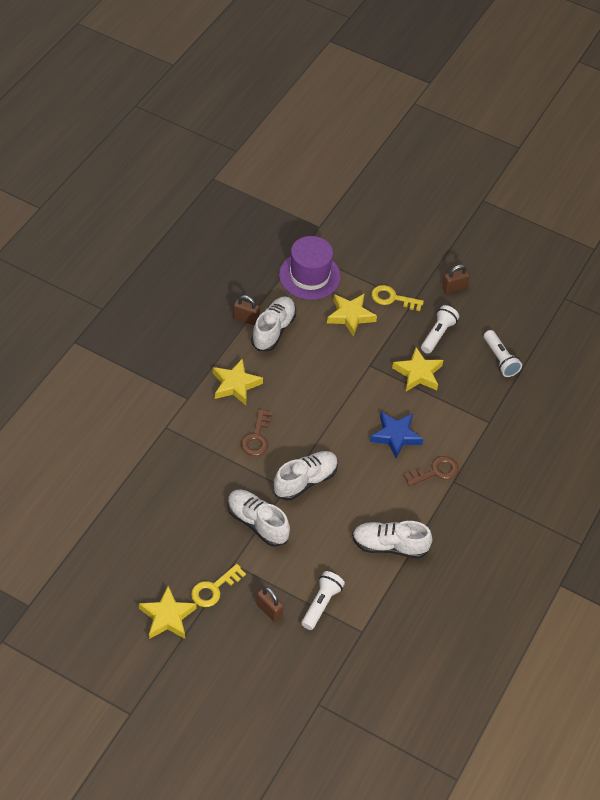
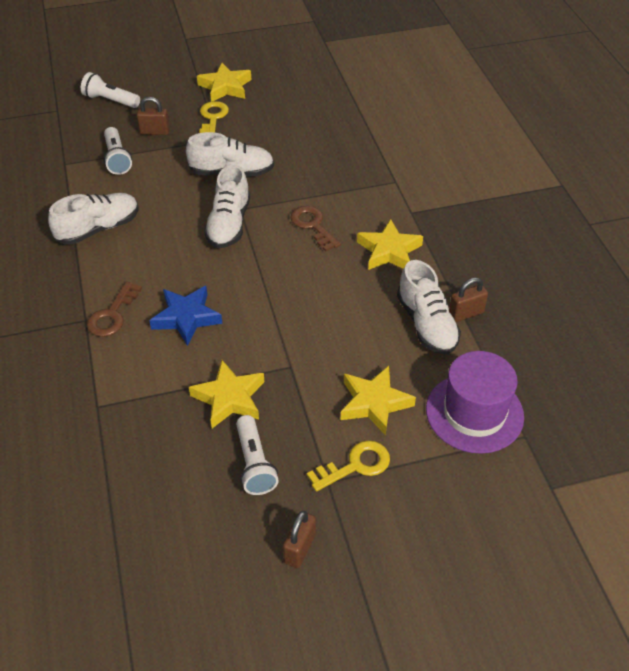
camera: 140 degrees right, 5 degrees down
white flashlight [484,330,522,377] -> white flashlight moved to [81,72,140,108]

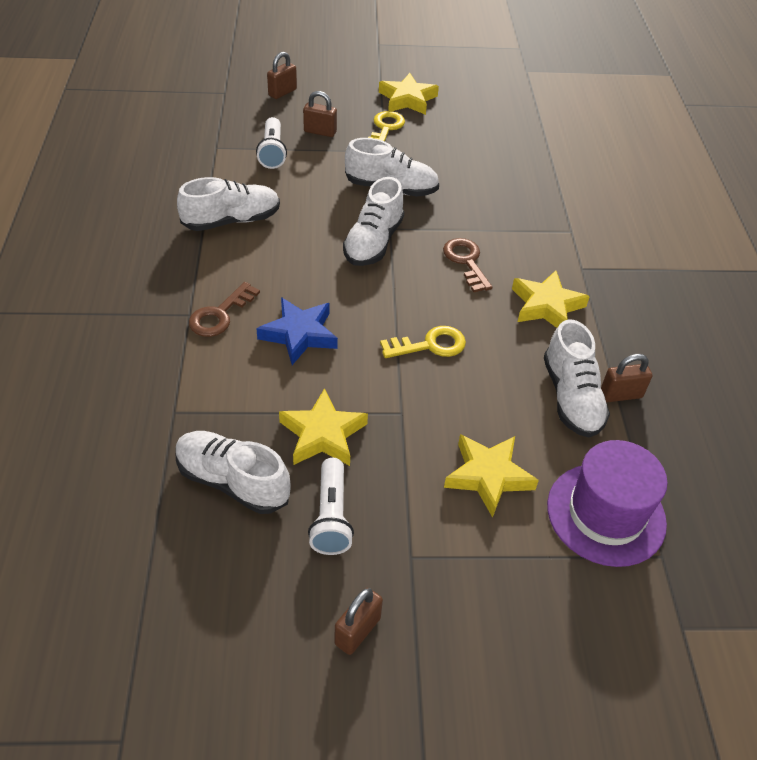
camera: 10 degrees right, 0 degrees up
white flashlight [81,72,140,108] -> brown padlock [267,52,297,99]
yellow key [307,440,390,492] -> yellow key moved to [380,326,466,358]
none -> white shoe [176,431,291,514]

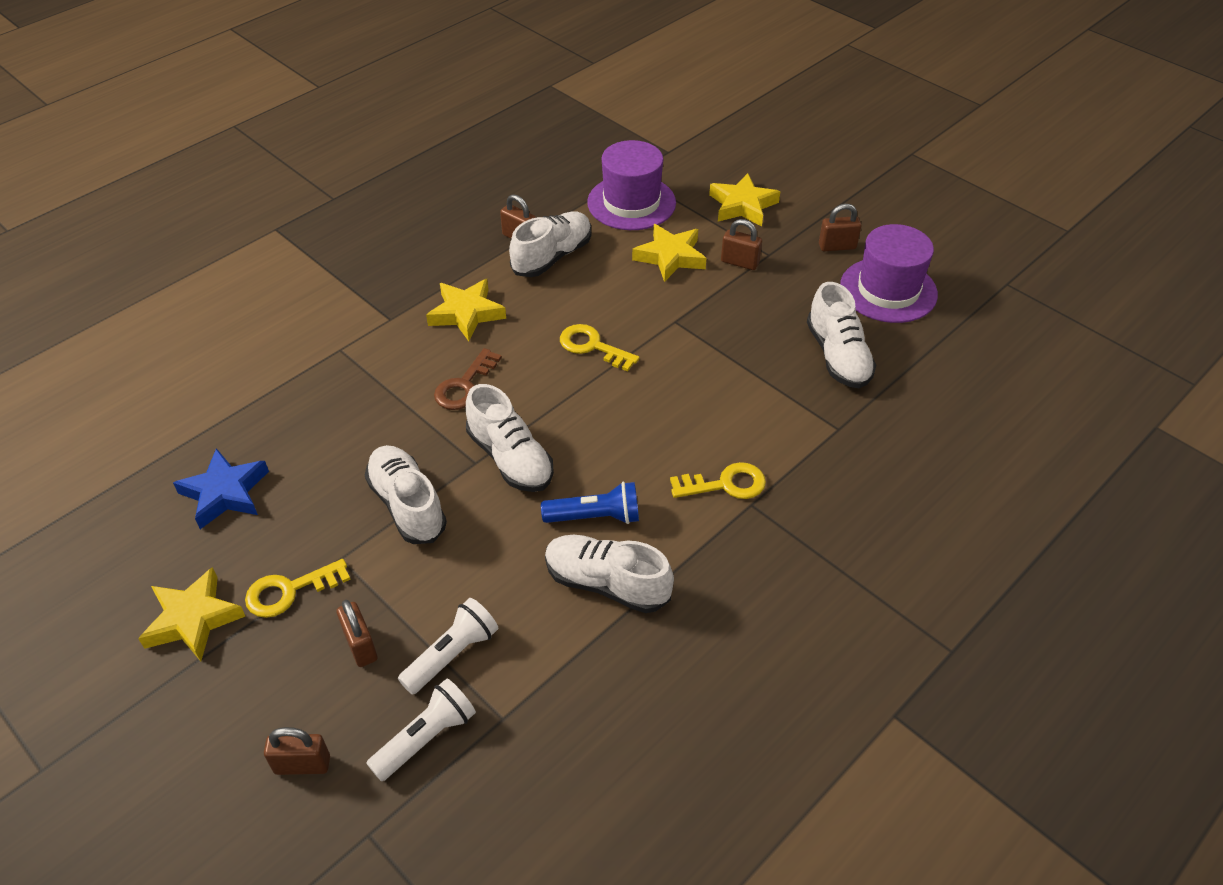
camera: 130 degrees left, 0 degrees up
brown key [189,282,260,337] -> yellow key [670,462,766,499]
blue star [256,297,338,365] -> blue star moved to [173,448,269,529]
yellow star [279,388,368,466] -> yellow star moved to [709,173,780,227]
white flashlight [308,458,354,555] -> white flashlight moved to [366,678,476,781]
white shoe [343,177,404,266] -> white shoe turned 75 degrees clockwise [466,384,554,492]
none -> blue flashlight [541,482,639,524]
none -> brown padlock [721,219,762,270]
none -> purple hat [840,224,938,323]

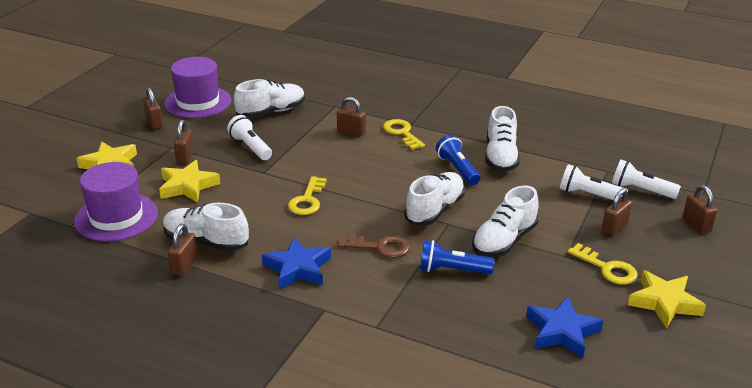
camera: 110 degrees left, 15 degrees down
yellow star [426,279,506,341] -> blue star [262,237,331,290]
none -> white flashlight [227,115,272,160]
none -> brown padlock [337,97,366,136]
none -> blue flashlight [420,240,495,274]

